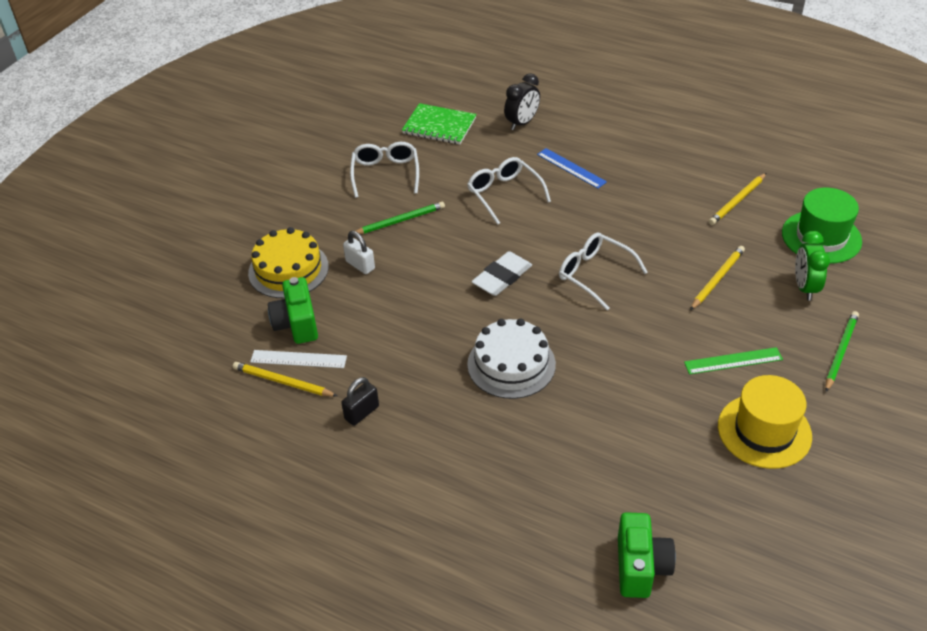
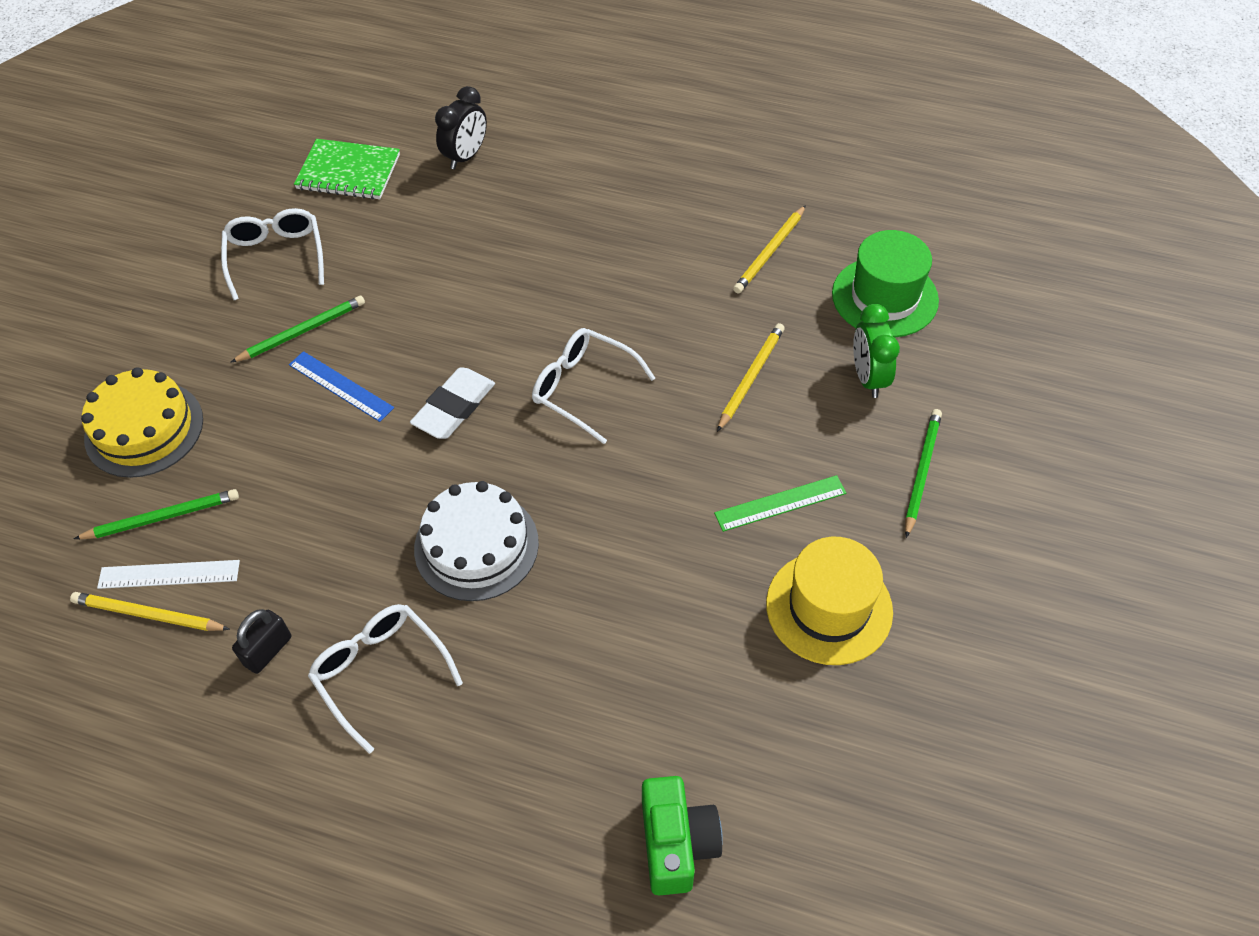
camera: 10 degrees left, 10 degrees up
green camera [268,277,318,344] -> green pencil [74,489,239,539]
white padlock [343,231,375,274] -> none
white glasses [467,157,551,225] -> white glasses moved to [308,604,463,754]
blue ruler [537,148,607,189] -> blue ruler moved to [289,351,394,422]

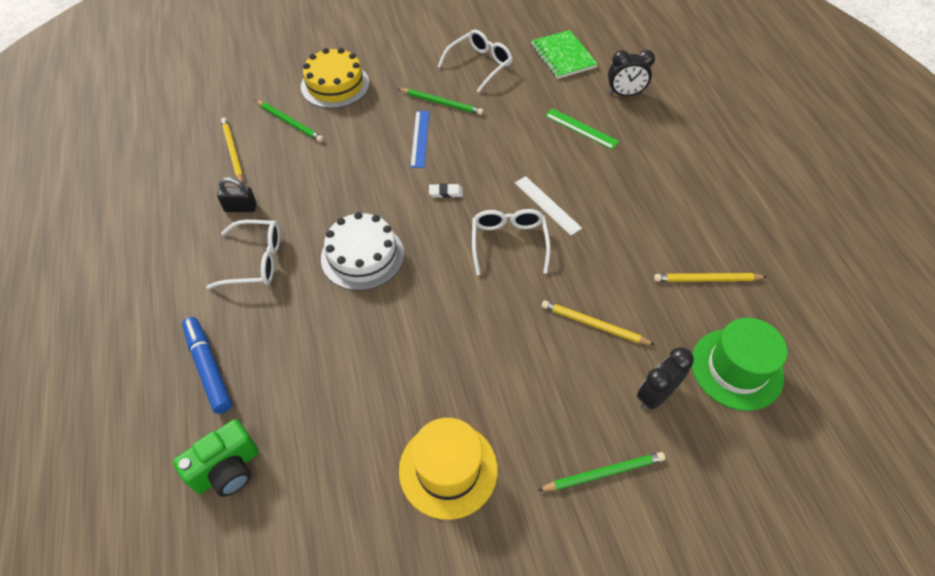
camera: 55 degrees right, 0 degrees up
white ruler [97,560,240,589] -> white ruler moved to [515,176,582,235]
white glasses [308,604,463,754] -> white glasses turned 75 degrees clockwise [206,220,280,289]
white eraser [410,367,495,439] -> white eraser [429,183,463,198], size x0.53
green ruler [714,475,846,532] -> green ruler moved to [545,108,619,149]
yellow pencil [717,323,785,432] -> yellow pencil turned 150 degrees counterclockwise [541,300,655,345]
green clock [853,304,900,398] -> black clock [637,347,694,410]
none -> blue marker [182,317,232,414]

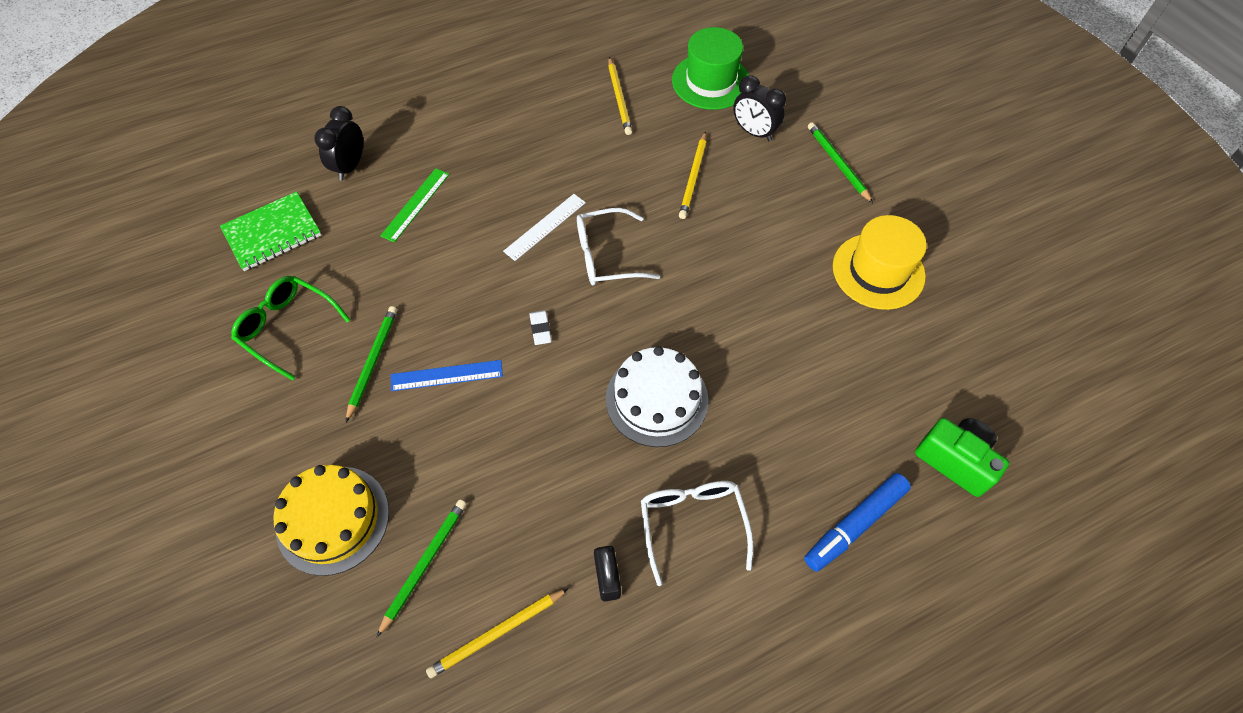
camera: 100 degrees left, 5 degrees up
white glasses [438,30,513,92] -> green glasses [231,276,351,381]
black clock [608,50,655,96] -> black clock turned 150 degrees counterclockwise [314,106,363,180]

